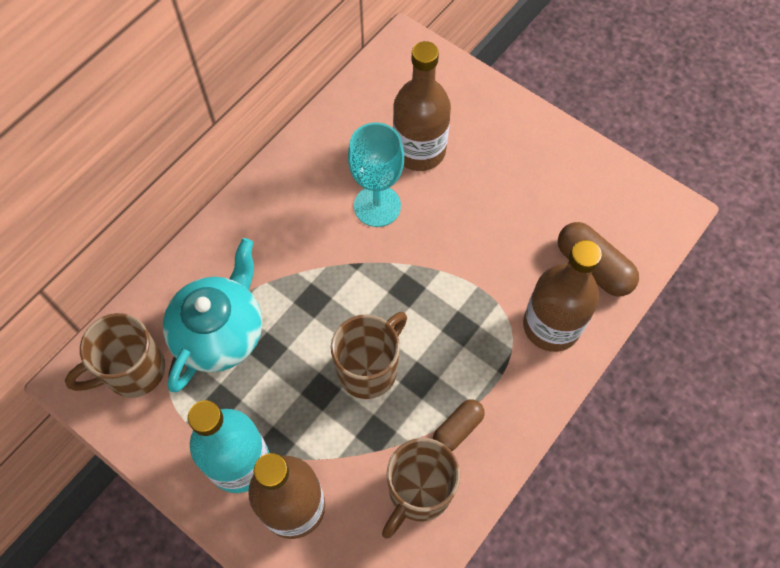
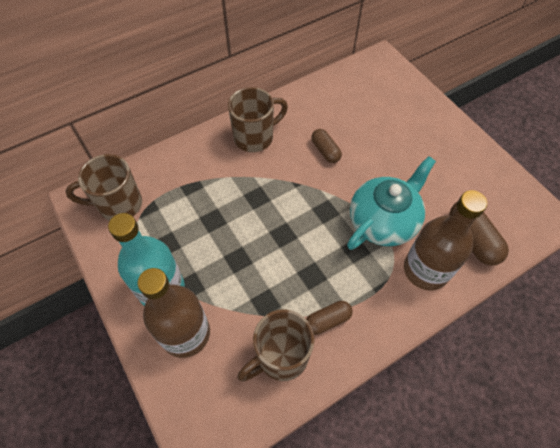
camera: 20 degrees right, 5 degrees down
turquoise teapot [163,238,262,392] -> turquoise teapot moved to [347,156,436,250]
brown mug [331,312,407,399] -> brown mug moved to [228,87,288,152]
turquoise goblet [348,123,404,227] -> brown capsule [311,129,342,163]
brown bottle [393,41,451,171] -> none

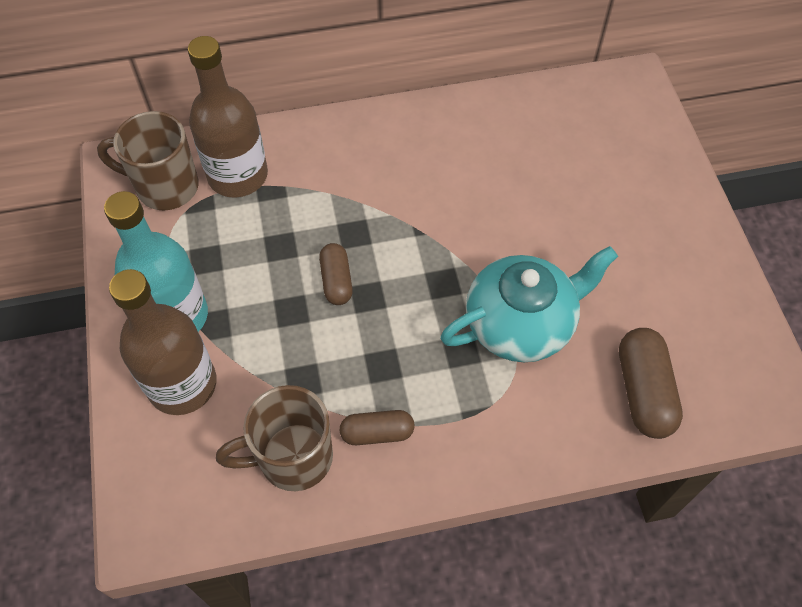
camera: 20 degrees right, 0 degrees up
brown mug [228,87,288,152] -> none
brown capsule [311,129,342,163] -> brown capsule moved to [319,243,353,305]
brown bottle [404,190,487,291] -> brown bottle moved to [188,36,268,198]

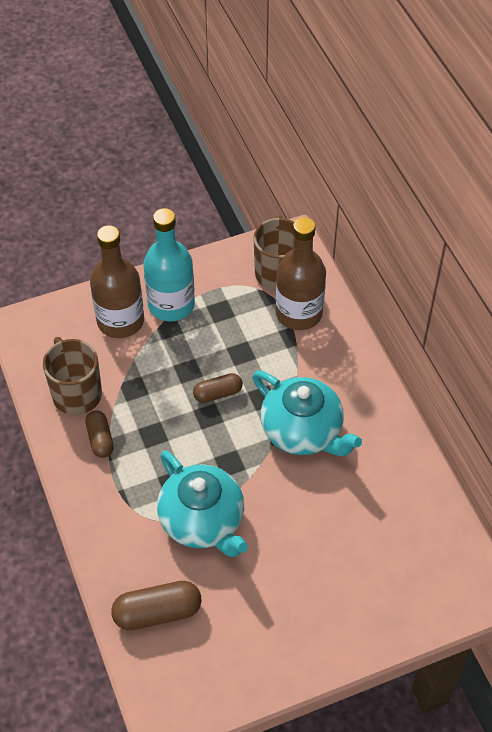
camera: 80 degrees right, 5 degrees down
none -> turquoise teapot [252,371,362,456]

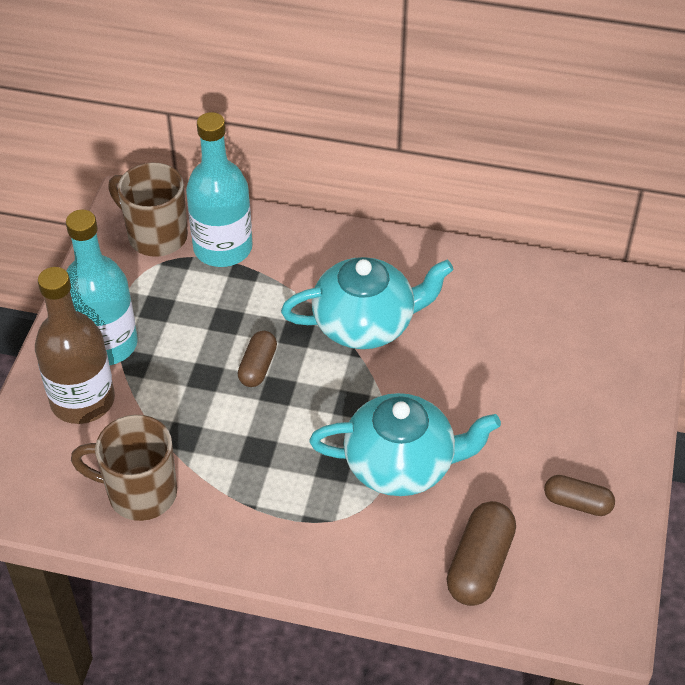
camera: 55 degrees left, 5 degrees down
brown capsule [85,410,114,458] -> brown capsule moved to [544,475,615,516]
brown bottle [275,217,326,330] -> turquoise bottle [186,112,252,267]

